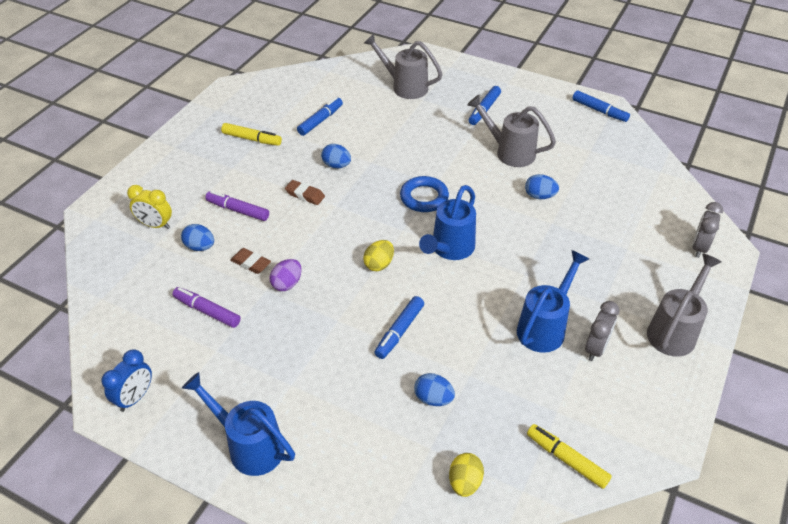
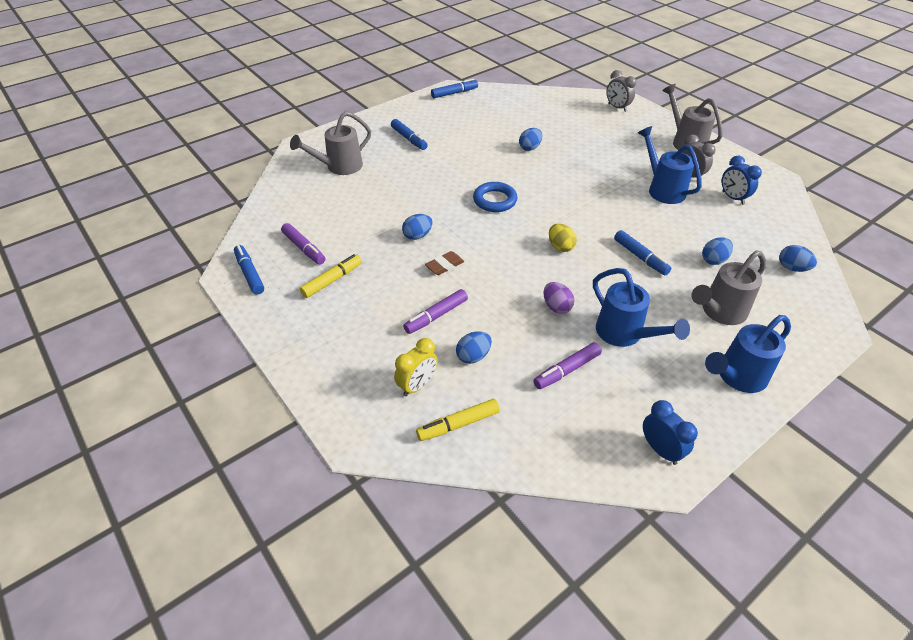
camera: 65 degrees left, 0 degrees up
brown eraser [230,248,271,274] -> none
blue marker [297,97,343,136] -> blue marker moved to [234,245,264,295]
blue watering can [419,185,476,260] -> blue watering can moved to [593,268,690,347]
yellow egg [449,453,484,497] -> blue egg [779,245,817,272]
grey watering can [467,95,556,167] -> grey watering can moved to [692,251,766,325]
yellow marker [527,424,612,489] -> yellow marker moved to [416,399,500,441]
none -> purple marker [281,223,325,265]
none -> blue clock [722,155,762,205]

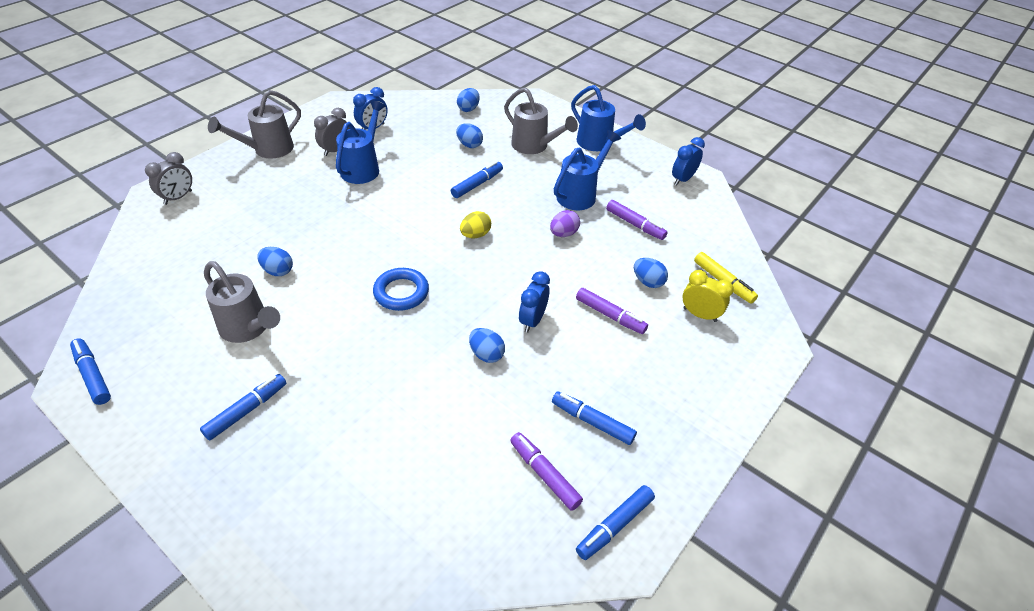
camera: 105 degrees left, 0 degrees up
purple marker [281,223,325,265] -> purple marker turned 75 degrees counterclockwise [510,432,583,511]
grey watering can [290,111,371,175] -> grey watering can moved to [204,261,280,343]
yellow marker [300,254,362,298] -> blue marker [552,391,637,445]
brown eraser [425,251,464,275] -> blue clock [519,271,550,332]
blue watering can [638,126,702,204] -> blue watering can turned 150 degrees clockwise [336,100,386,184]

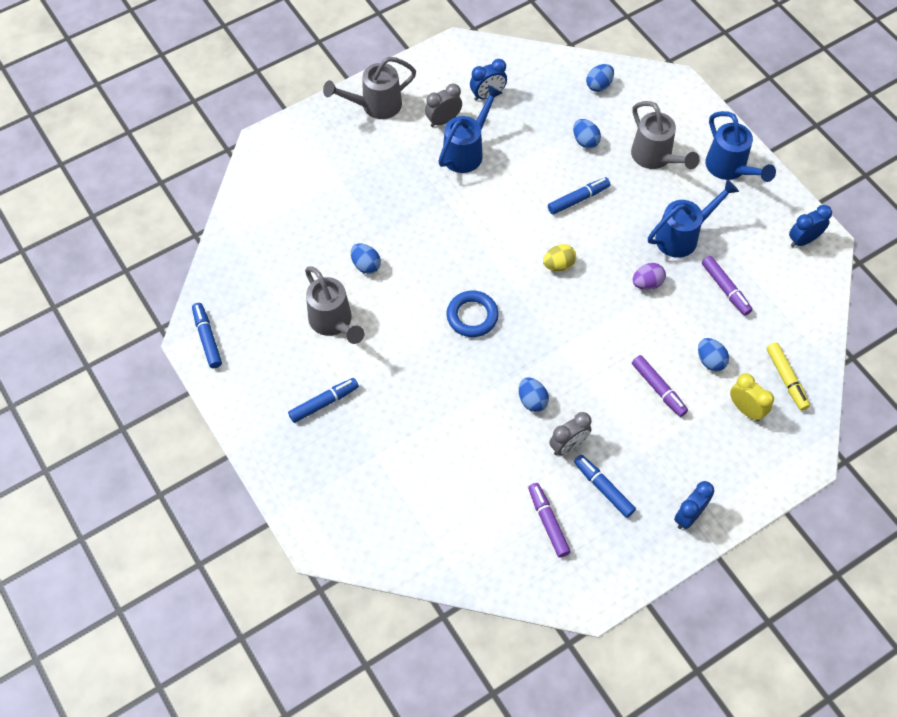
camera: 20 degrees right, 15 degrees up
grey clock [145,152,192,205] -> grey clock moved to [549,412,592,455]
blue clock [519,271,550,332] -> blue clock moved to [674,481,714,529]
blue marker [576,485,655,560] -> none

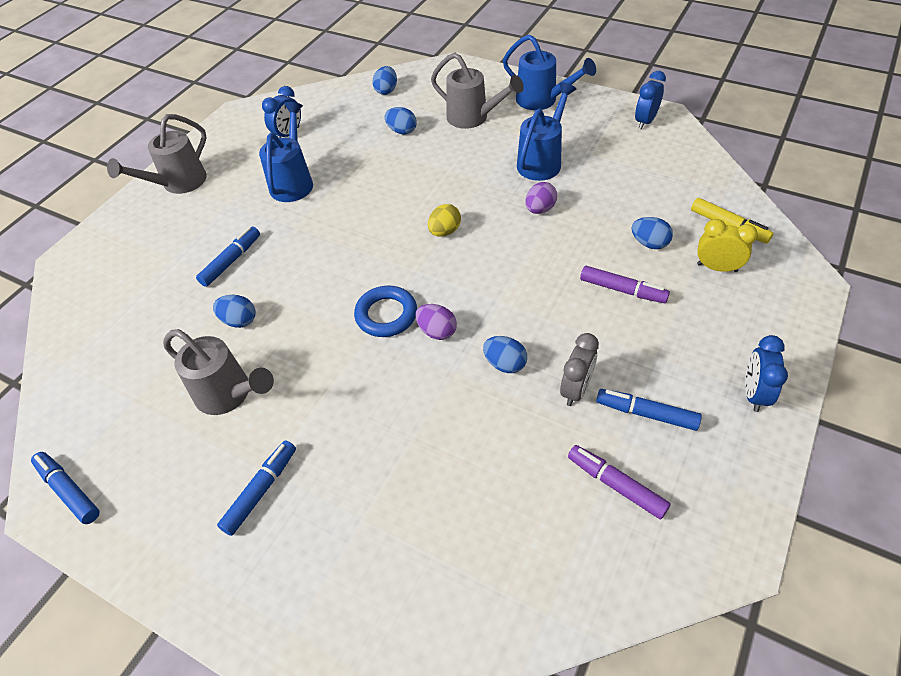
camera: 25 degrees left, 10 degrees down
grey clock [425,84,462,127] -> none
blue marker [548,177,611,215] -> blue marker moved to [196,226,260,287]
purple marker [702,256,753,316] -> none
none -> purple egg [415,304,457,340]

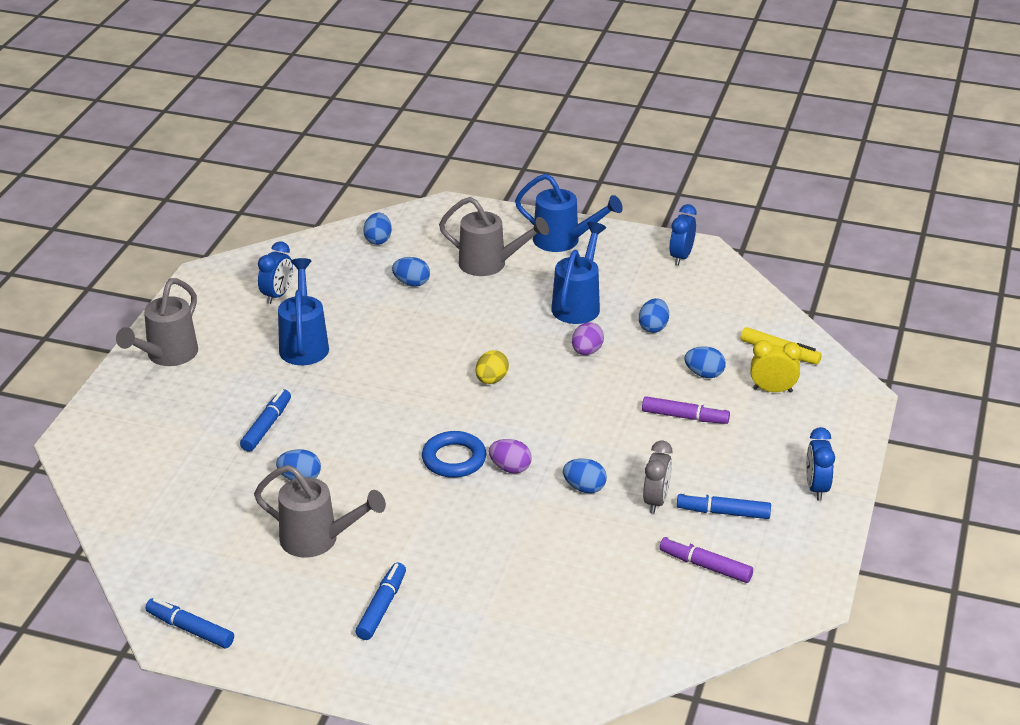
camera: 15 degrees left, 15 degrees down
none -> blue egg [639,298,669,333]

